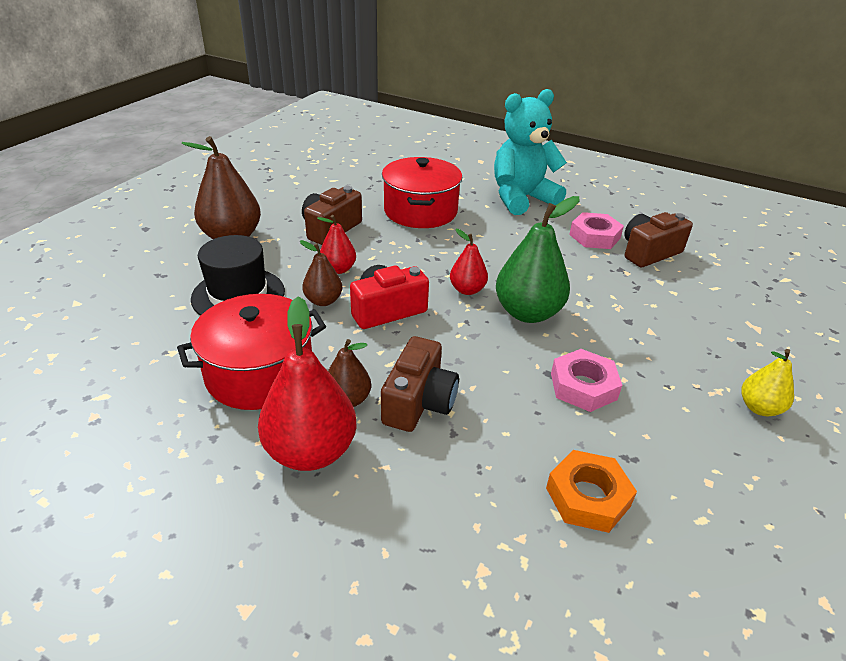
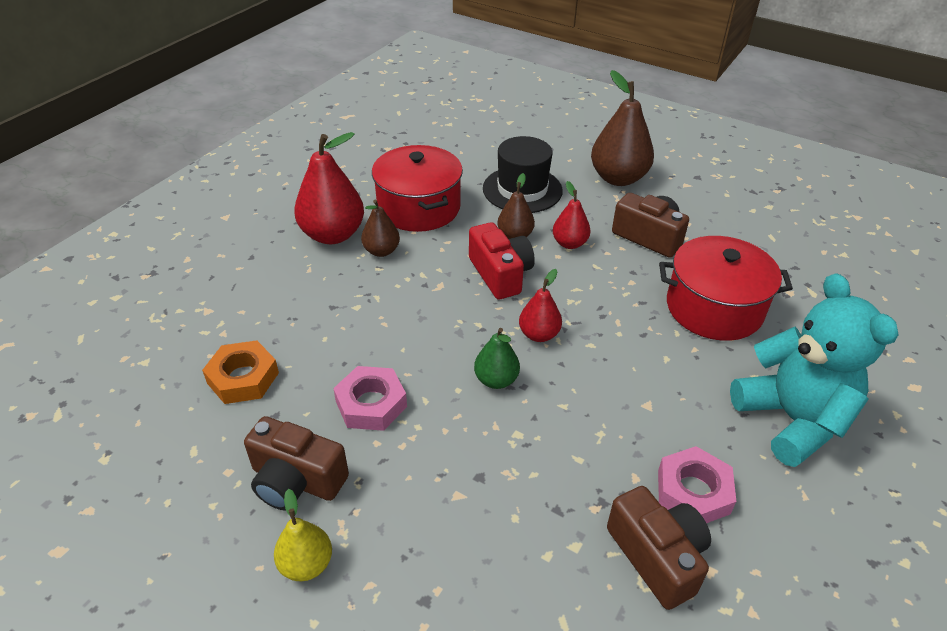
camera: 95 degrees right, 5 degrees up
brown camera [381,336,459,432] -> brown camera moved to [244,416,349,511]
green pear [496,196,579,323] -> green pear [474,328,520,389], size x0.55

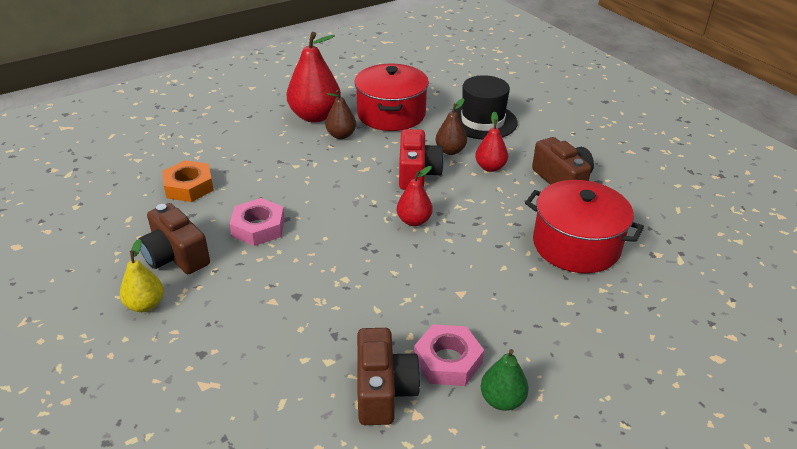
camera: 25 degrees right, 5 degrees down
green pear [474,328,520,389] -> green pear moved to [481,349,529,411]
brown pear [591,70,654,186] -> none
turquoise teddy bear [730,273,898,467] -> none

